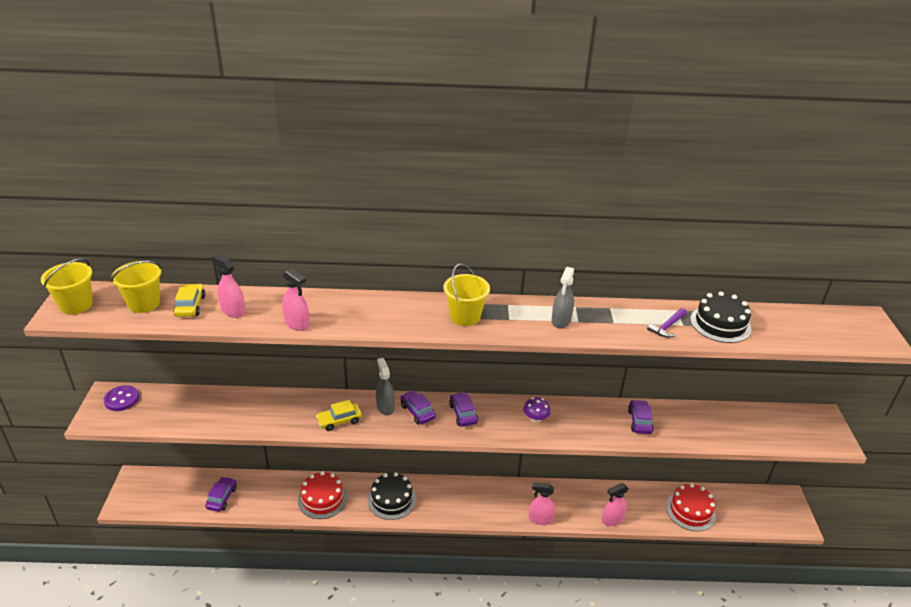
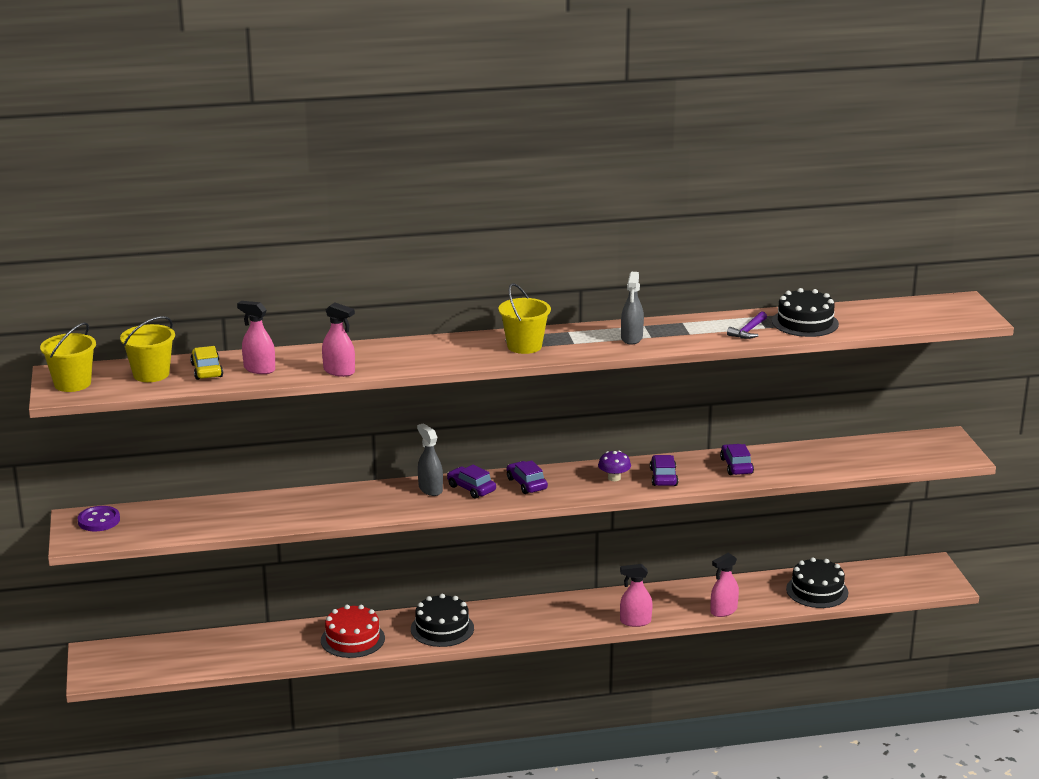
camera: 10 degrees left, 10 degrees down
purple car [205,476,237,512] -> purple car moved to [650,455,678,486]
yellow car [316,400,362,431] -> none
red cake [666,483,716,531] -> black cake [786,557,848,608]

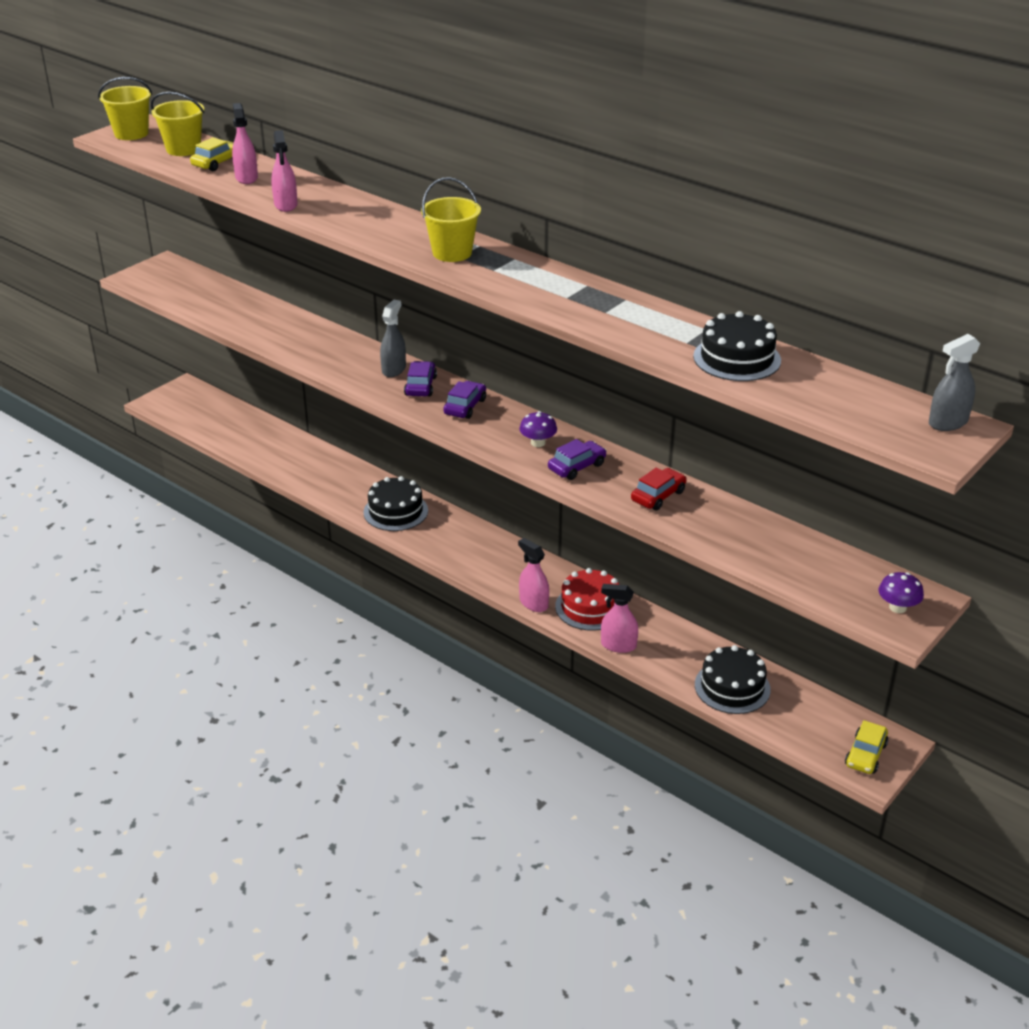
camera: 50 degrees right, 10 degrees up
purple button [78,506,120,531] -> none
red cake [321,604,385,658] -> red cake moved to [555,568,620,631]
grey spray bottle [621,272,644,345] -> grey spray bottle moved to [929,334,980,431]
purple car [720,444,754,475] -> red car [631,468,687,510]
purple hammer [727,311,767,339] -> none
none -> yellow car [845,720,888,774]
none -> purple mushroom [879,572,924,613]

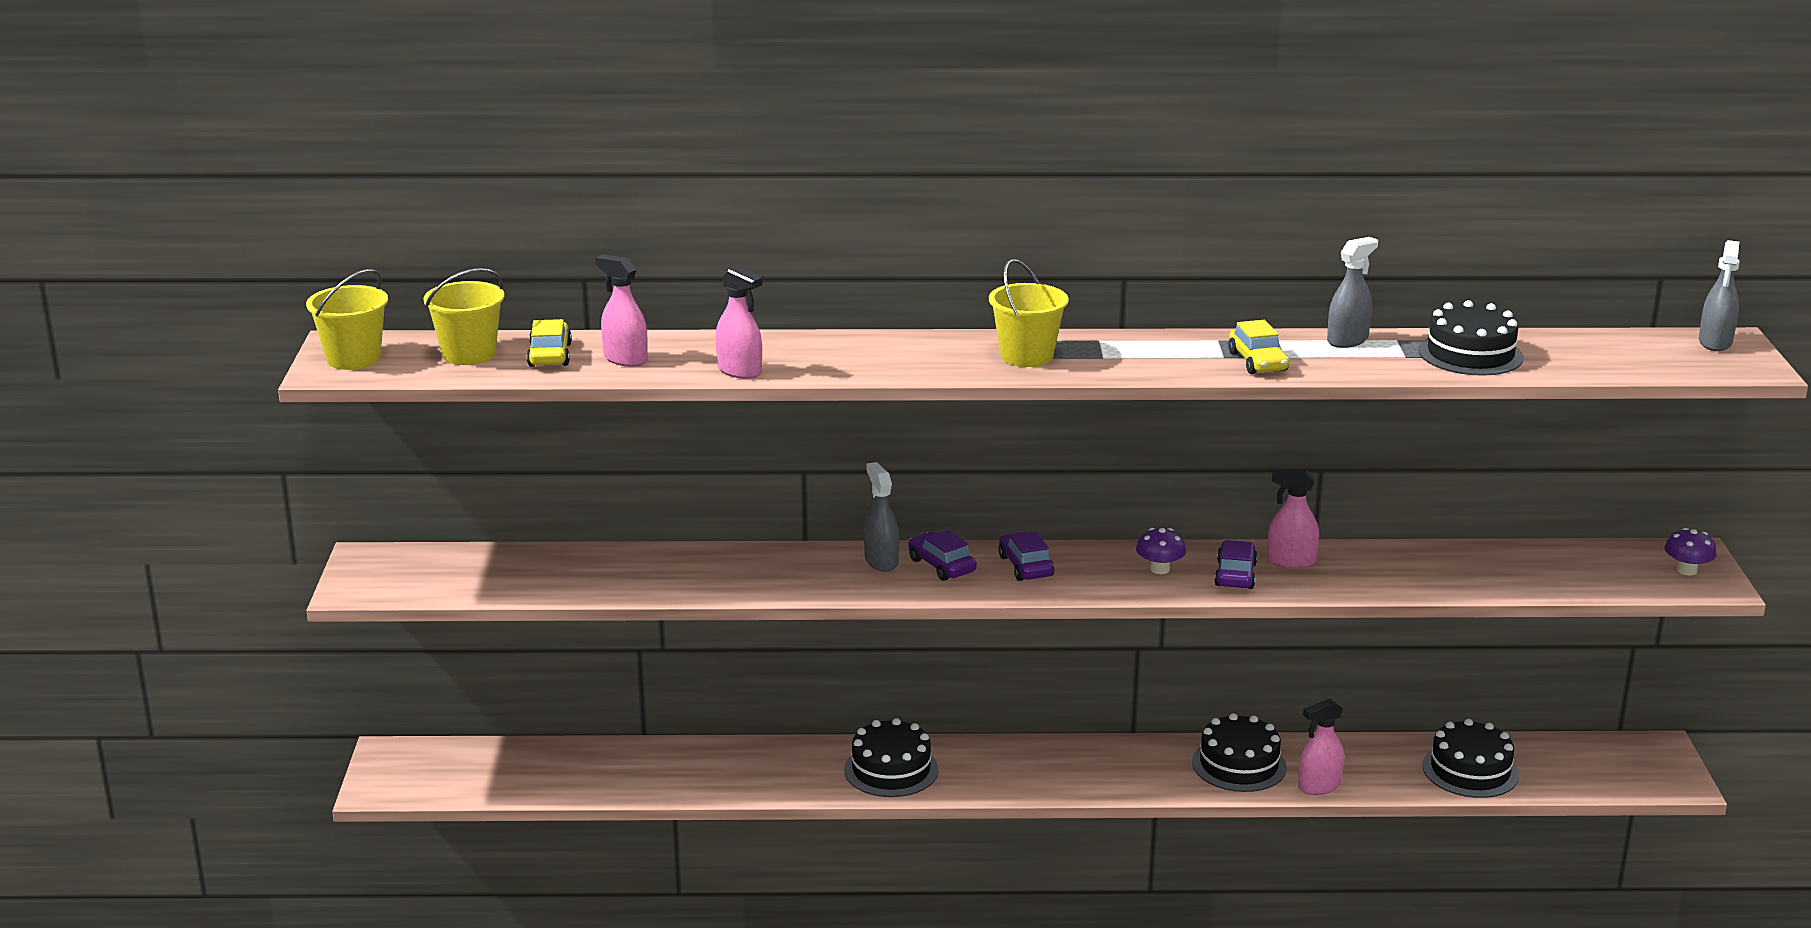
camera: 40 degrees left, 10 degrees down
pink spray bottle [518,538,549,612] -> pink spray bottle moved to [1267,469,1319,568]
red cake [555,568,620,631] -> black cake [1192,713,1287,792]
red car [631,468,687,510] -> none
yellow car [845,720,888,774] -> yellow car moved to [1228,320,1289,374]
none -> grey spray bottle [1327,237,1378,348]

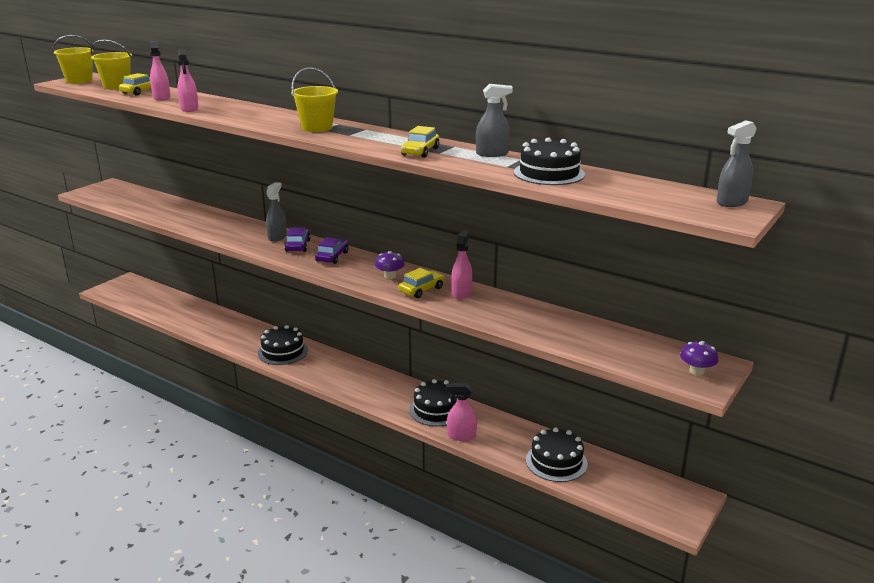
camera: 35 degrees right, 0 degrees up
purple car [1214,540,1258,589] -> yellow car [399,268,445,298]
pink spray bottle [1267,469,1319,568] -> pink spray bottle turned 60 degrees clockwise [451,230,472,299]

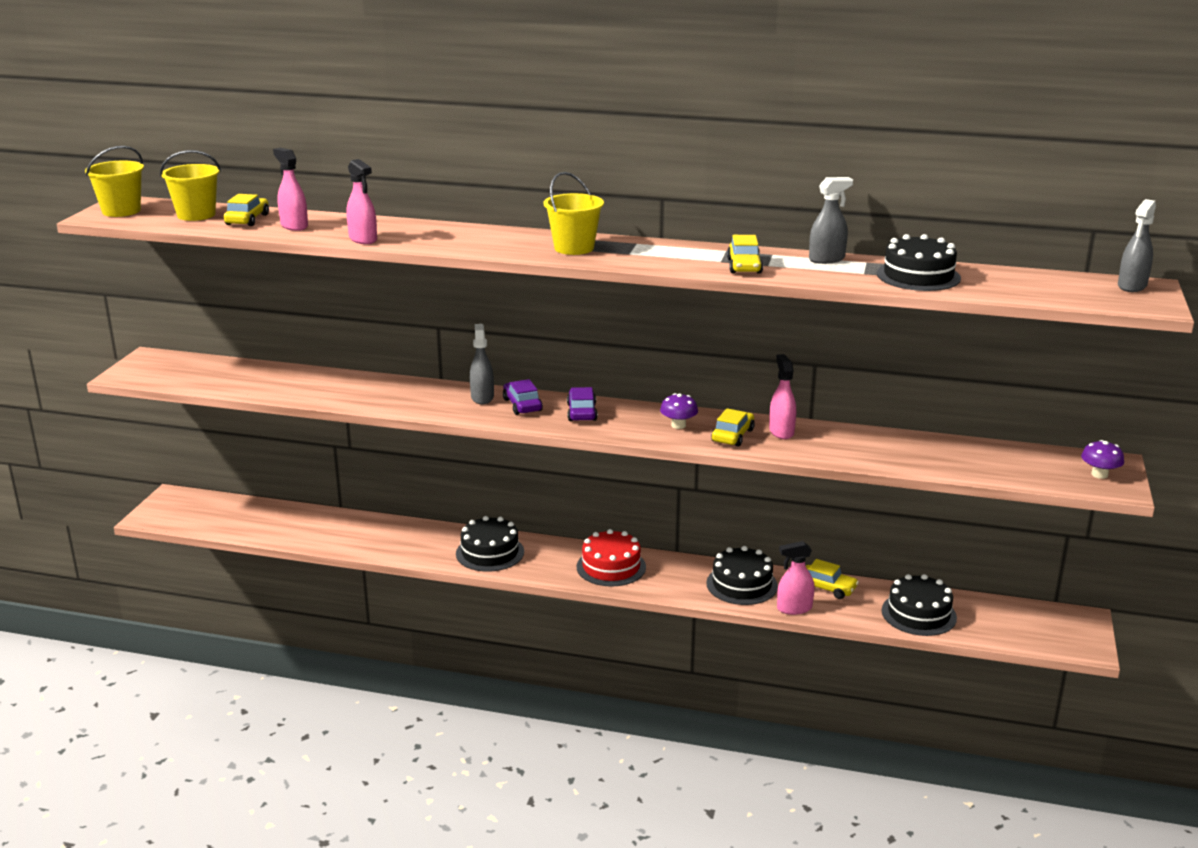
camera: 20 degrees left, 0 degrees up
none -> red cake [577,529,646,586]
none -> yellow car [806,559,859,599]

